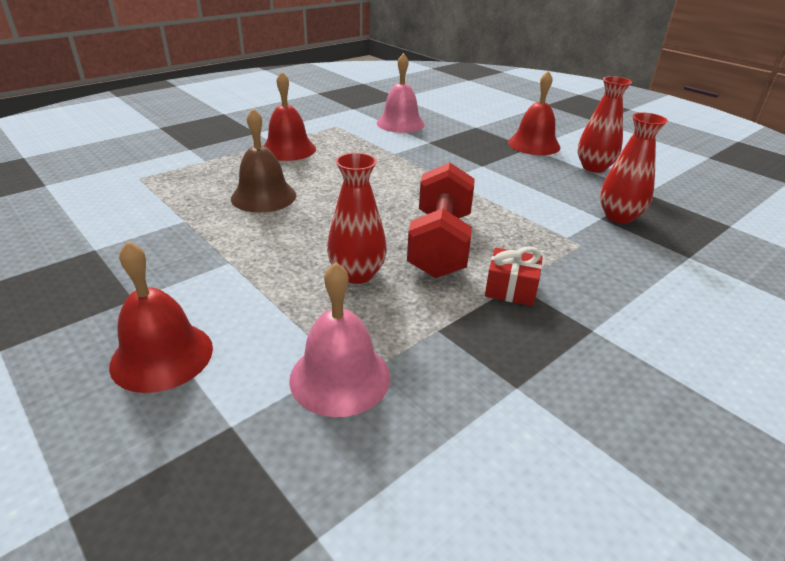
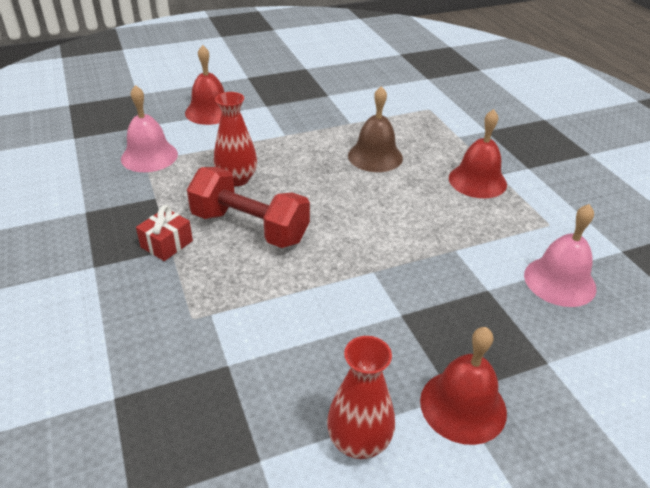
camera: 110 degrees right, 5 degrees up
red vase [600,112,668,223] -> none

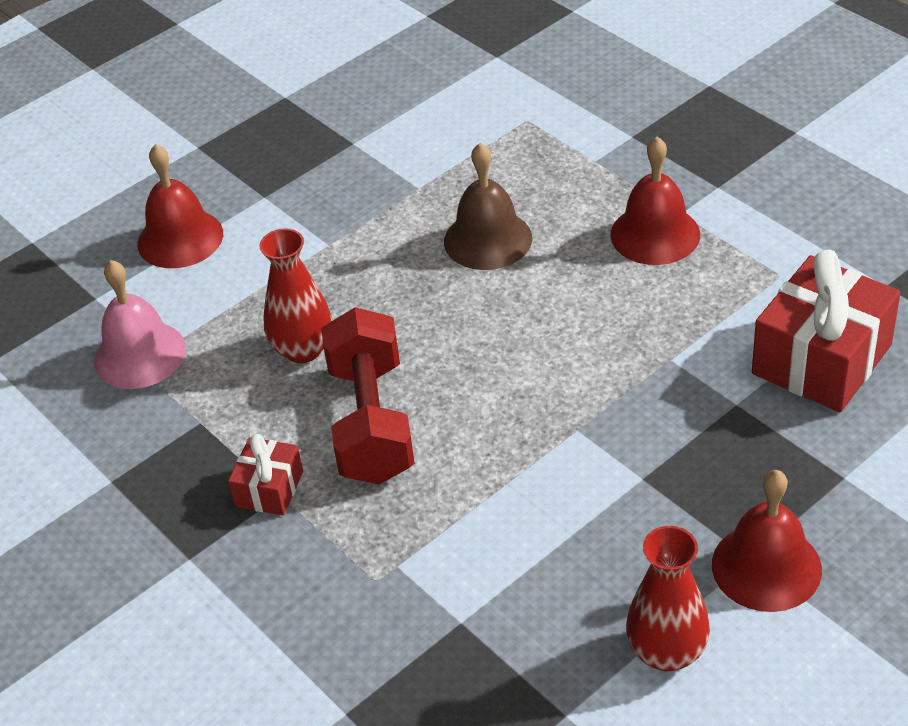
camera: 15 degrees left, 5 degrees up
red dumbbell [187,167,310,248] -> red dumbbell turned 75 degrees clockwise [321,307,415,485]
pink bell [524,204,597,307] -> red gift [752,250,901,412]

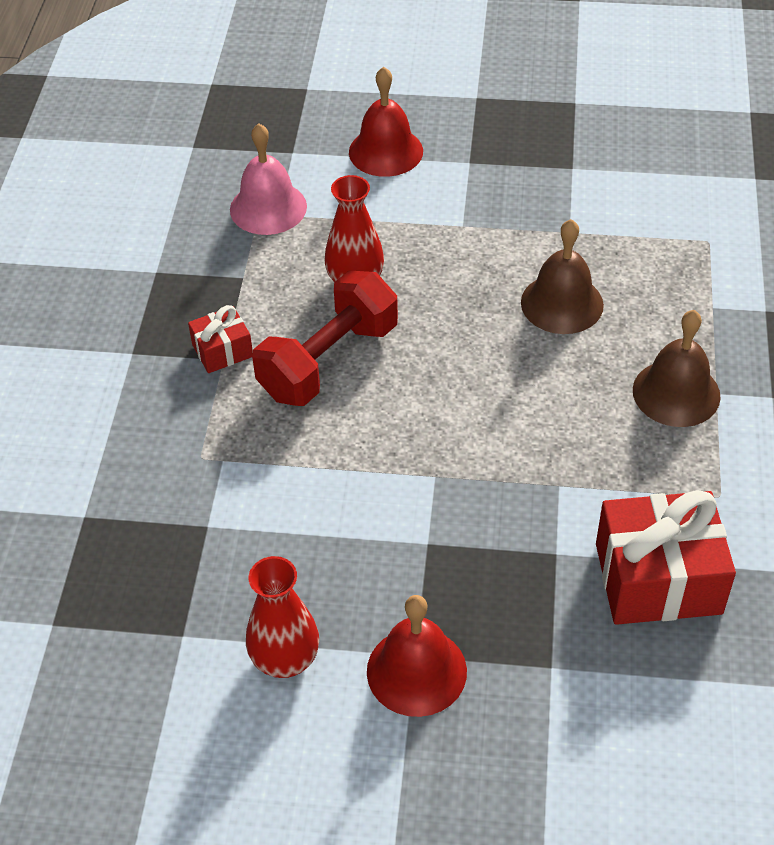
camera: 45 degrees right, 5 degrees up
red bell [610,137,700,265] -> brown bell [633,310,721,427]

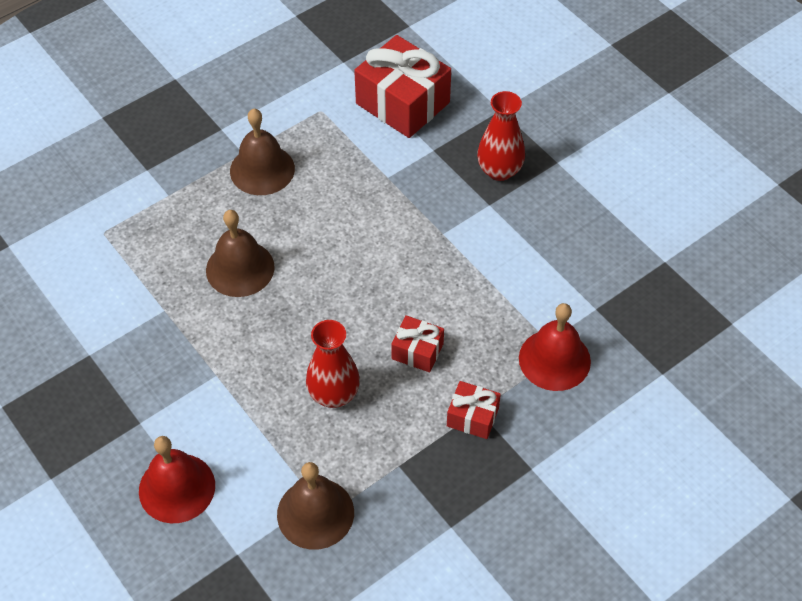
camera: 135 degrees left, 5 degrees up
pink bell [230,123,307,235] -> brown bell [277,462,354,550]
red vase [246,556,319,678] -> red vase moved to [477,91,525,181]
red dumbbell [252,271,398,406] -> red gift [391,315,444,372]
red bell [367,595,467,717] -> red bell moved to [519,303,591,391]

